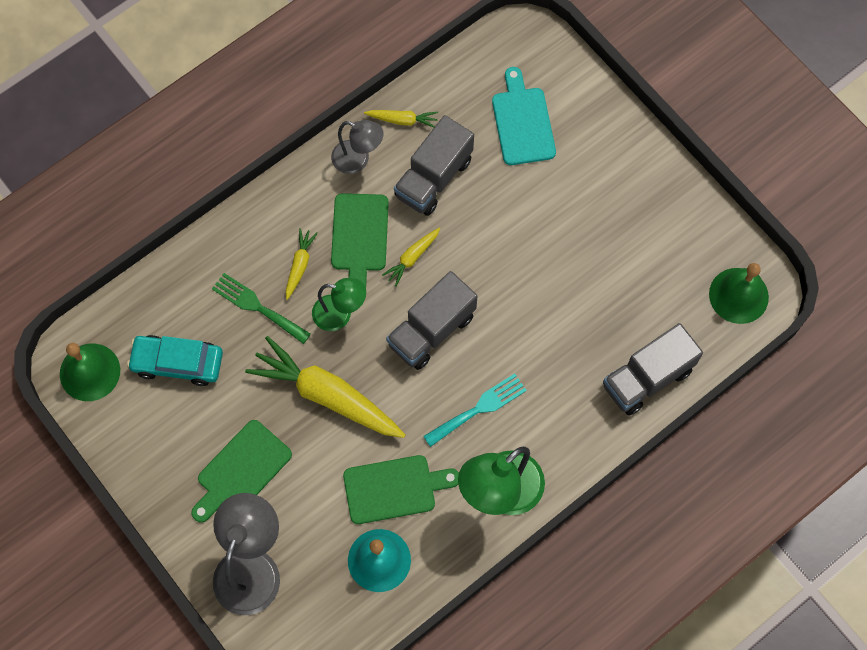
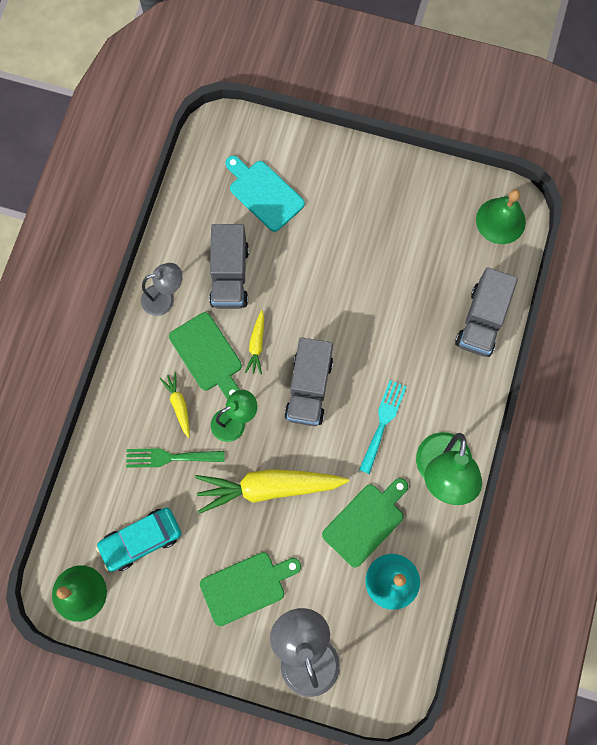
camera: 35 degrees left, 5 degrees up
green cutting board [191,420,292,523] -> green cutting board turned 120 degrees counterclockwise [200,552,301,626]
yellow carrot [364,110,438,127] -> none

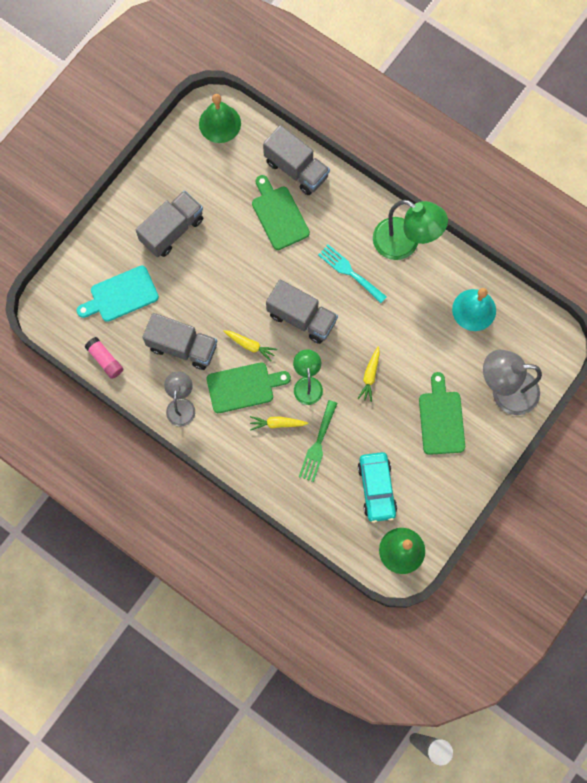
camera: 70 degrees left, 0 degrees up
yellow carrot [195,469,349,514] -> yellow carrot [358,346,380,402], size x0.46
green cutting board [322,478,408,567] -> green cutting board moved to [252,175,310,250]
none -> pink glue stick [85,337,123,379]
none -> grey truck [136,190,203,257]

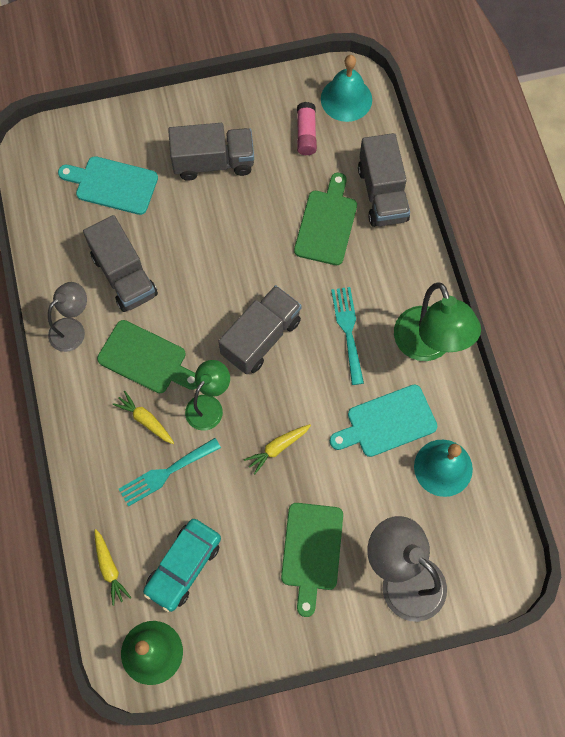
camera: 40 degrees right, 5 degrees down
pink glue stick [85,337,123,379] -> pink glue stick moved to [297,102,317,155]
green bell [199,94,241,143] -> turquoise bell [321,55,372,122]
yellow carrot [224,330,277,361] -> yellow carrot moved to [95,529,131,606]
grey truck [266,279,338,344] -> grey truck turned 120 degrees counterclockwise [218,285,302,374]
green fork [299,400,337,482] -> turquoise fork [119,438,221,507]
green cutting board [419,372,465,455] -> green cutting board turned 150 degrees clockwise [281,503,343,617]
none -> turquoise cutting board [330,384,437,457]

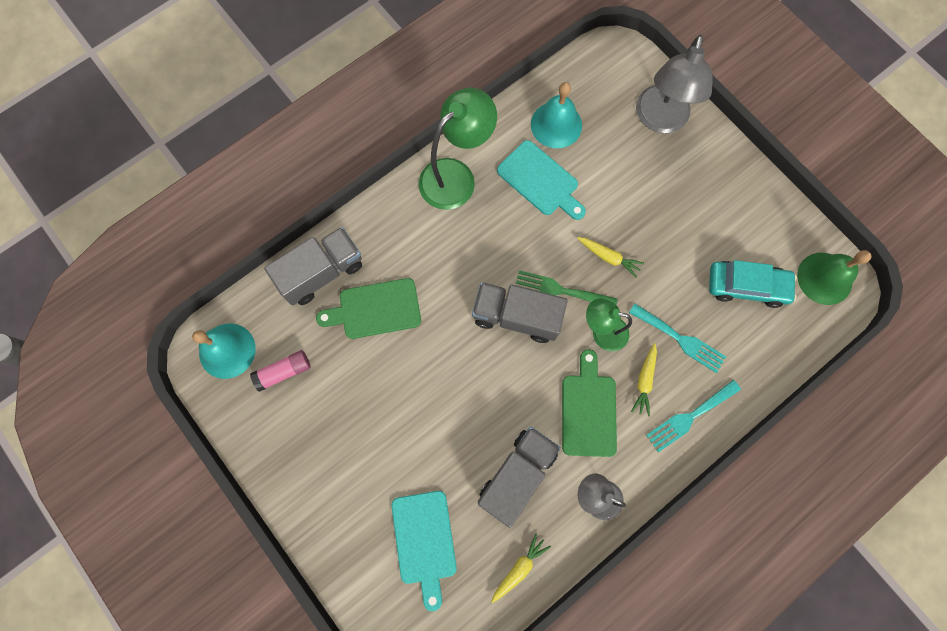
camera: 115 degrees left, 5 degrees up
yellow carrot [95,529,131,606] -> yellow carrot moved to [491,534,551,603]
grey truck [168,123,254,181] -> none
green cutting board [281,503,343,617] -> none
turquoise fork [331,287,364,385] -> turquoise fork moved to [646,380,741,452]
none -> green fork [516,270,617,305]

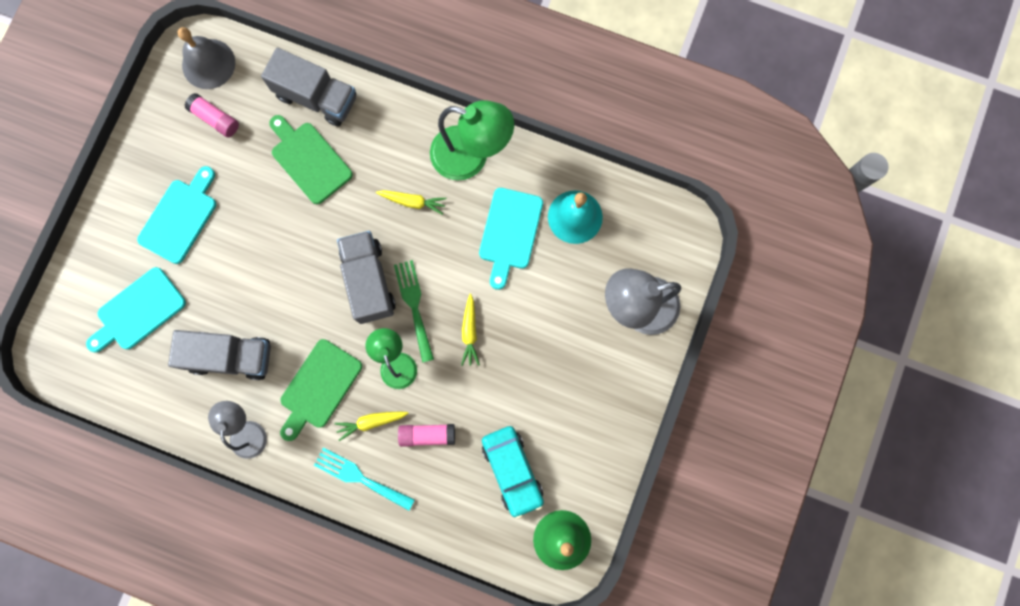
camera: 60 degrees right, 5 degrees up
turquoise bell [192,324,256,379] -> grey bell [178,27,235,89]
yellow carrot [491,534,551,603] -> yellow carrot moved to [376,190,447,215]
green cutting board [562,349,617,457] -> green cutting board turned 150 degrees clockwise [280,339,362,441]
turquoise fork [629,304,726,373] -> pink glue stick [398,424,455,447]
none -> turquoise cutting board [137,166,216,264]

